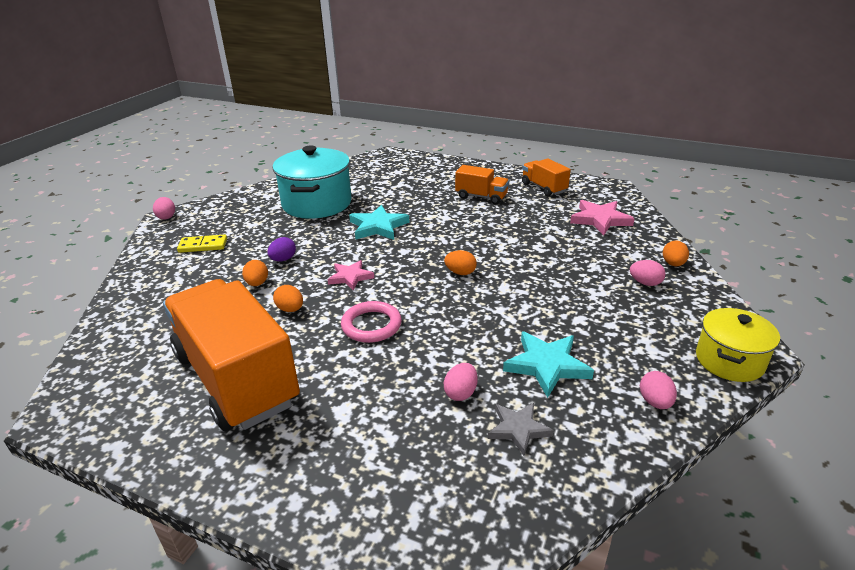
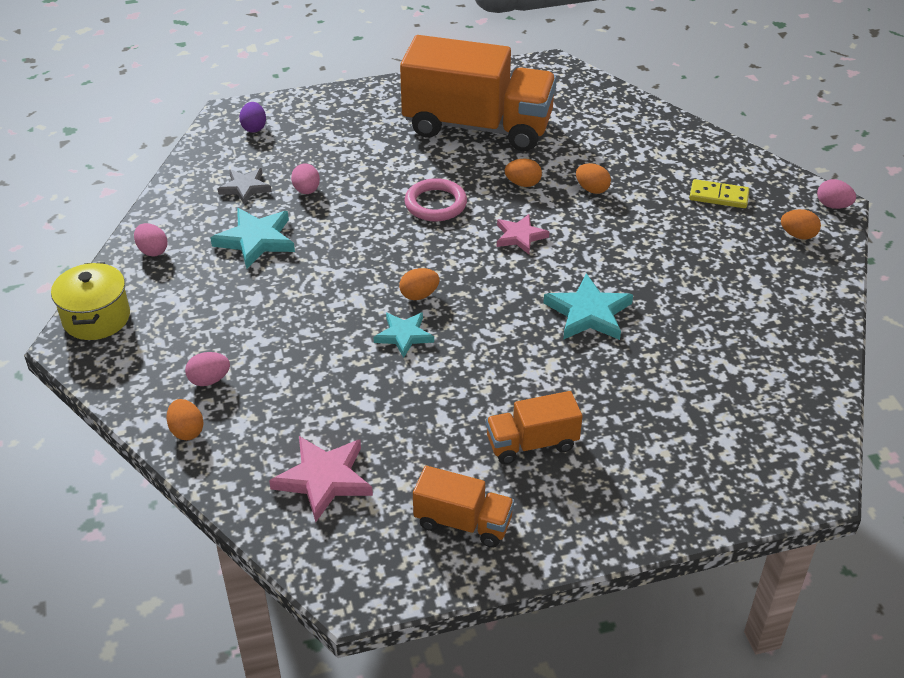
camera: 140 degrees right, 10 degrees up
yellow domino [177,234,227,253] -> yellow domino turned 60 degrees clockwise [690,179,749,208]
purple egg [267,237,296,261] -> purple egg moved to [239,102,266,133]
turquoise pot [273,145,352,219] -> none
none -> turquoise star [374,312,434,358]
none -> orange egg [781,209,821,240]

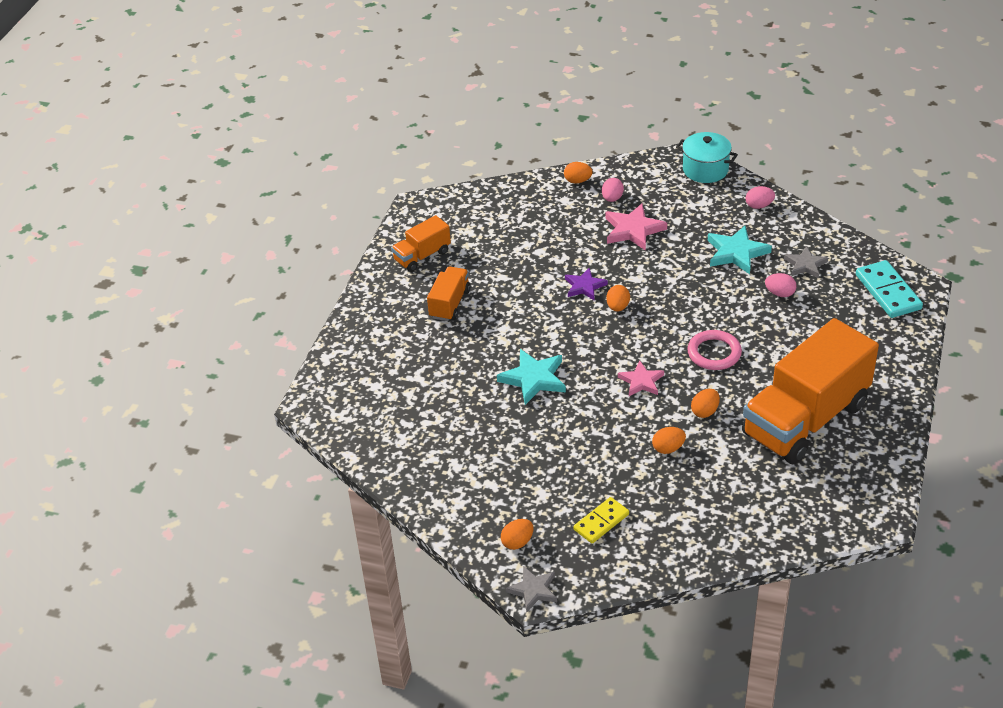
camera: 125 degrees right, 0 degrees up
yellow pot [51,262,130,340] -> turquoise pot [676,132,738,183]
purple egg [239,102,266,133] -> turquoise domino [856,260,923,318]
pink star [269,436,373,522] -> pink star moved to [606,204,667,251]
turquoise star [374,312,434,358] -> purple star [565,268,608,300]
pink egg [817,179,856,209] -> grey star [506,566,557,612]

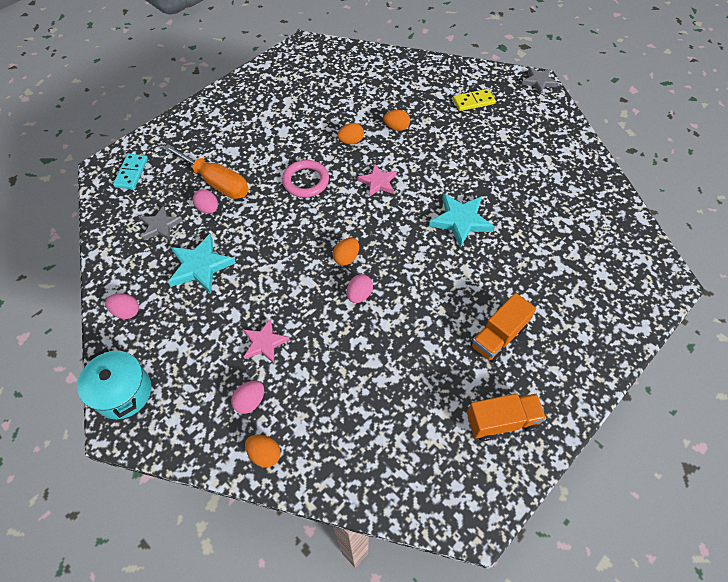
camera: 155 degrees left, 15 degrees up
orange egg [501,519,534,550] -> none
purple star [565,268,608,300] -> pink egg [347,274,373,303]
pink star [606,204,667,251] -> pink star [243,319,290,364], size x0.66
orange truck [742,318,879,464] -> none
turquoise domino [856,260,923,318] -> turquoise domino [113,154,148,189], size x0.66
none -> orange screwdriver [163,144,249,199]

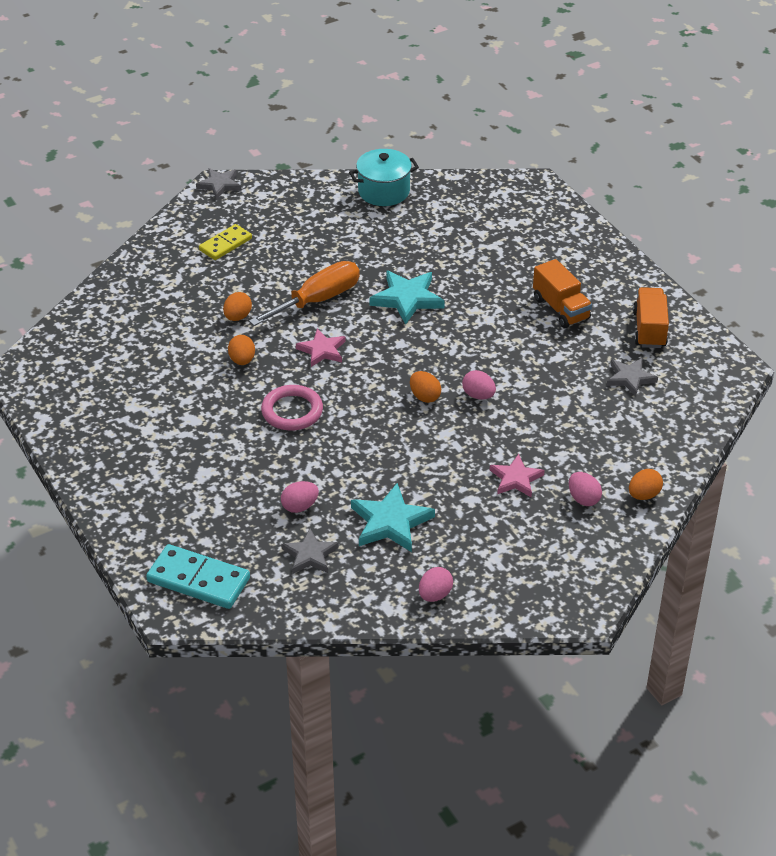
camera: 75 degrees left, 15 degrees down
turquoise pot [77,348,152,419] -> turquoise pot moved to [349,149,419,206]
turquoise domino [113,154,148,189] -> turquoise domino [146,544,250,609], size x1.52
orange screwdriver [163,144,249,199] -> orange screwdriver moved to [249,261,360,326]
yellow domino [453,89,495,111] -> yellow domino turned 45 degrees clockwise [199,224,252,260]
none -> grey star [606,358,658,397]

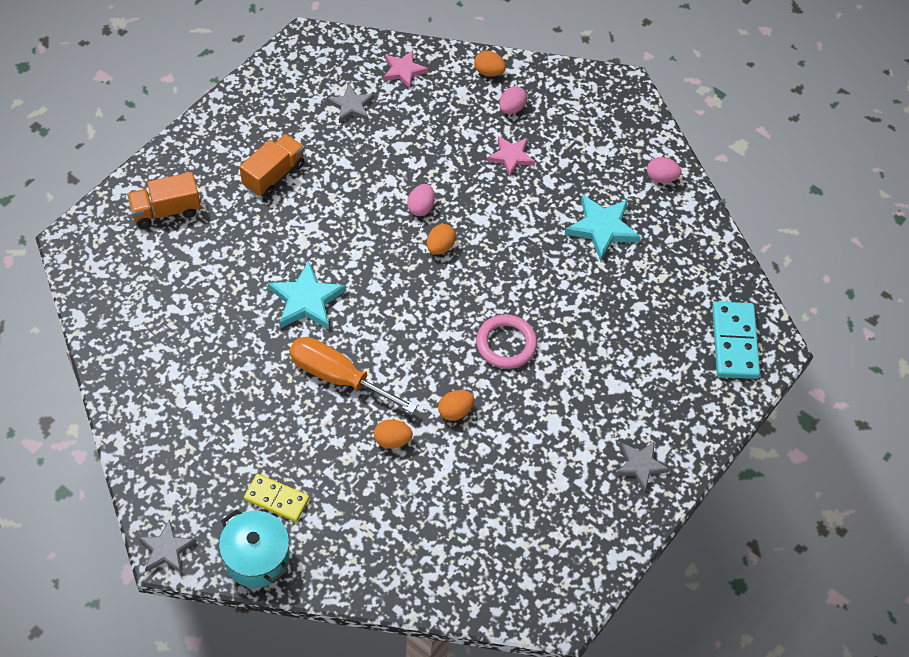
camera: 115 degrees left, 15 degrees up
pink egg [281,481,319,513] -> none
grey star [281,529,339,574] -> grey star moved to [615,441,670,491]
pink star [296,329,346,367] -> pink star moved to [383,50,428,89]
turquoise pot [349,149,419,206] -> turquoise pot moved to [219,509,289,588]
orange truck [633,287,669,348] -> orange truck moved to [127,172,201,228]

